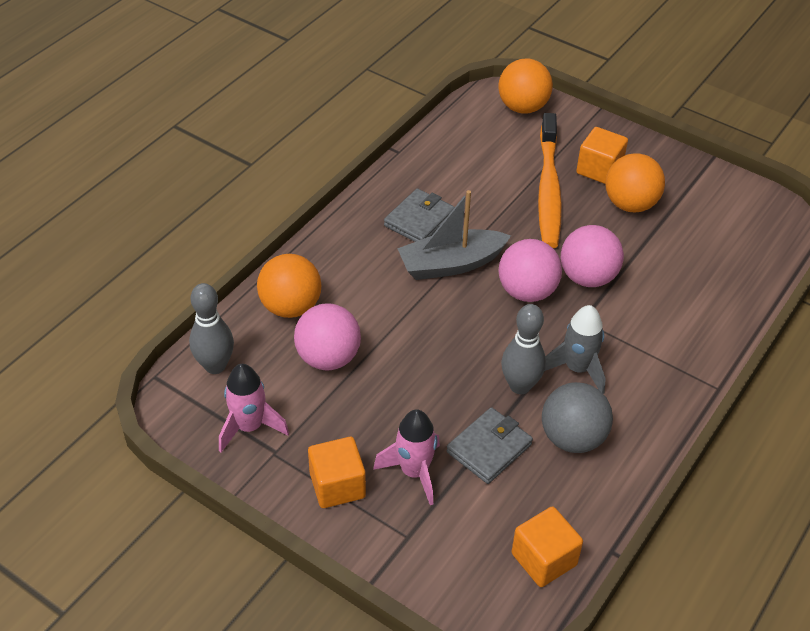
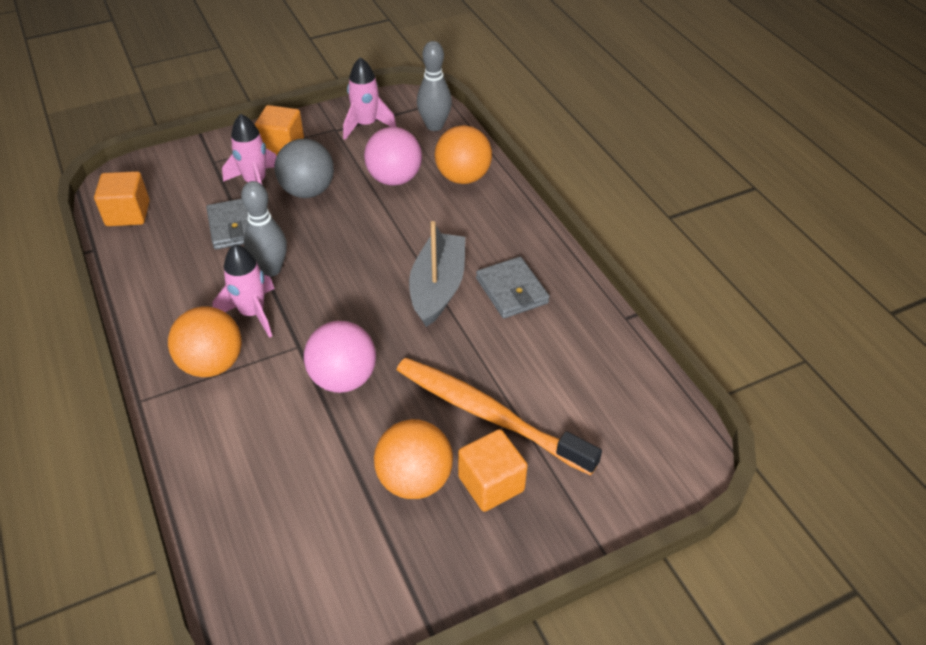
camera: 120 degrees right, 0 degrees up
orange ball [498,58,553,113] -> orange ball moved to [168,307,242,377]
pink ball [498,239,562,302] -> none
grey ball [542,382,613,453] -> grey ball moved to [274,139,334,198]
grey rocket [545,305,606,394] -> pink rocket [212,244,275,338]

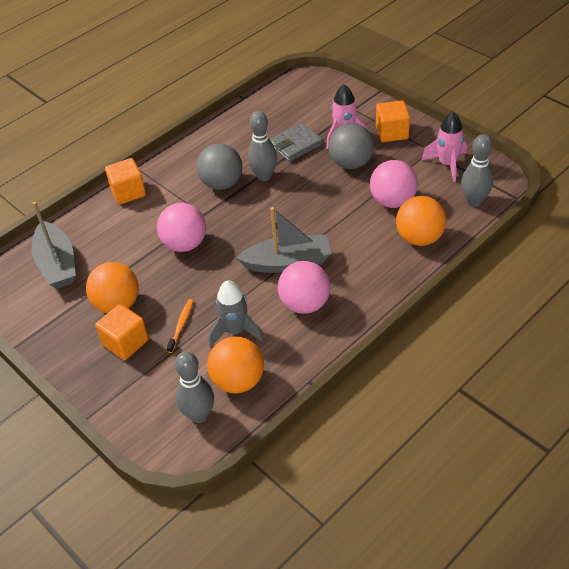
camera: 75 degrees right, 0 degrees up
orange cube [94,171,150,226] -> orange cube moved to [105,158,146,205]
orange ball [168,307,242,377] -> orange ball moved to [207,337,264,394]
pink rocket [212,244,275,338] -> grey ball [197,143,242,190]
orange toothbrush [397,358,602,475] -> orange toothbrush [166,299,194,353], size x0.41
grey wallet [476,257,550,319] -> pink ball [278,261,330,314]
none -> grey boat [31,202,76,289]
none -> grey bowling pin [175,351,214,423]
none -> grey rocket [209,280,264,347]

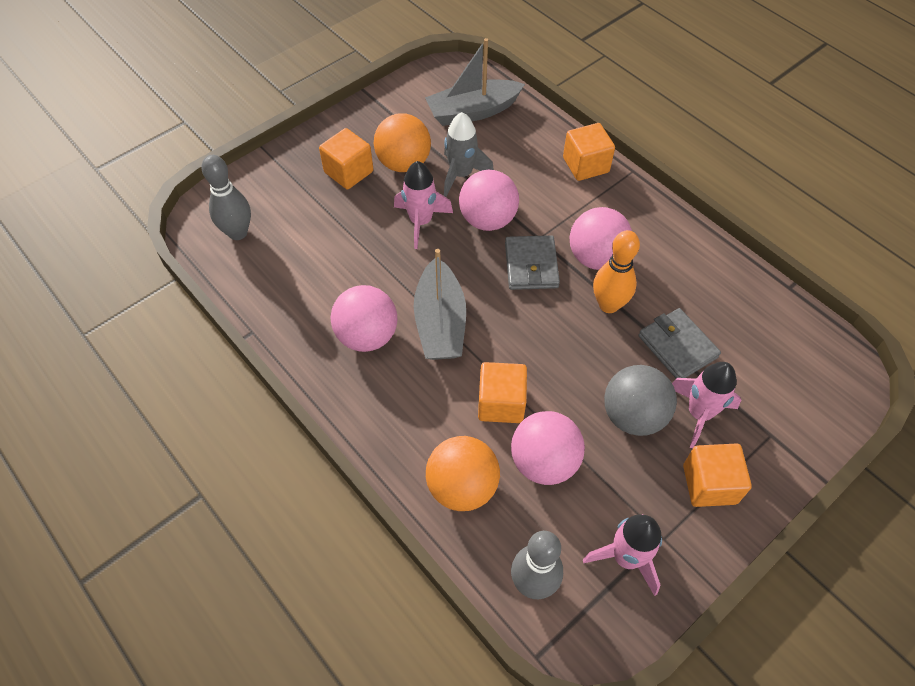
camera: 90 degrees right, 10 degrees up
orange toothbrush [166,299,194,353] -> none
grey ball [197,143,242,190] -> pink ball [570,207,632,270]
orange ball [207,337,264,394] -> none
grey rocket [209,280,264,347] -> grey rocket moved to [444,112,494,197]
grey bowling pin [248,111,277,181] -> orange bowling pin [593,230,640,313]
none -> pink rocket [394,161,453,249]
none -> orange cube [478,362,527,423]
none -> grey wallet [505,235,560,290]

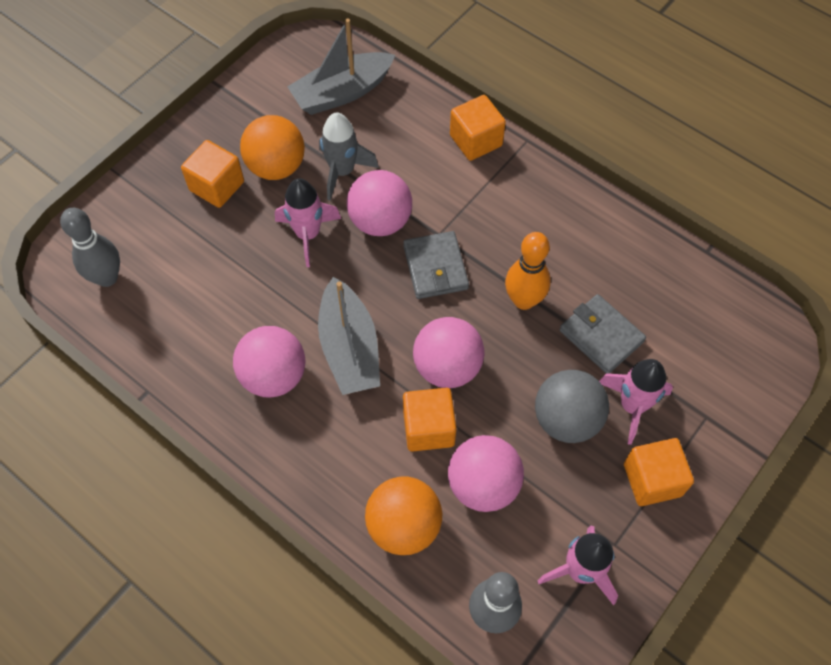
camera: 10 degrees left, 5 degrees up
pink ball [570,207,632,270] -> pink ball moved to [413,317,484,388]

